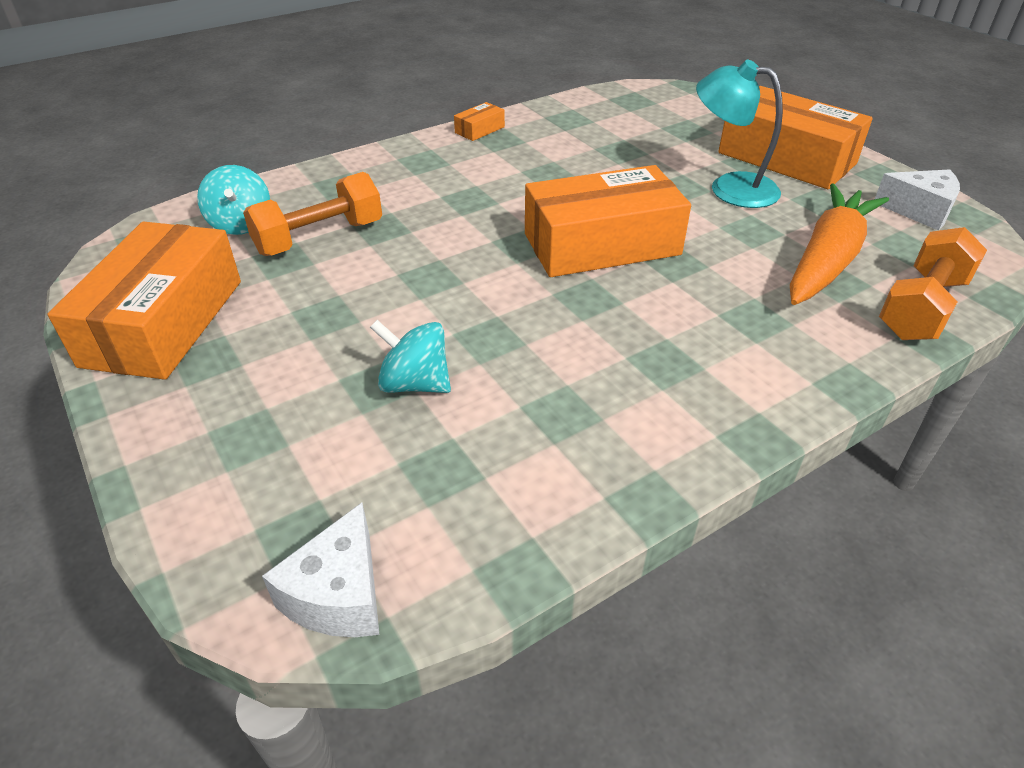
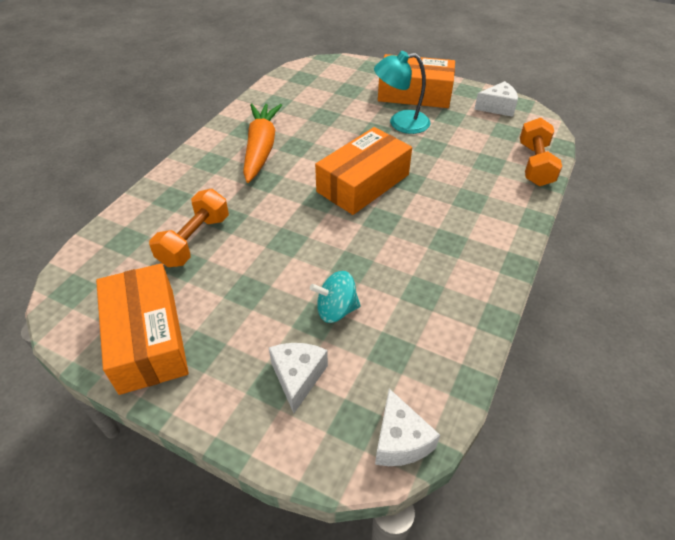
camera: 30 degrees left, 5 degrees up
turquoise spinning top [197,165,270,235] -> none
orange box [454,102,505,141] -> none
orange carrot [790,183,889,305] -> orange carrot moved to [243,104,282,183]
none -> white cheese [269,343,328,413]

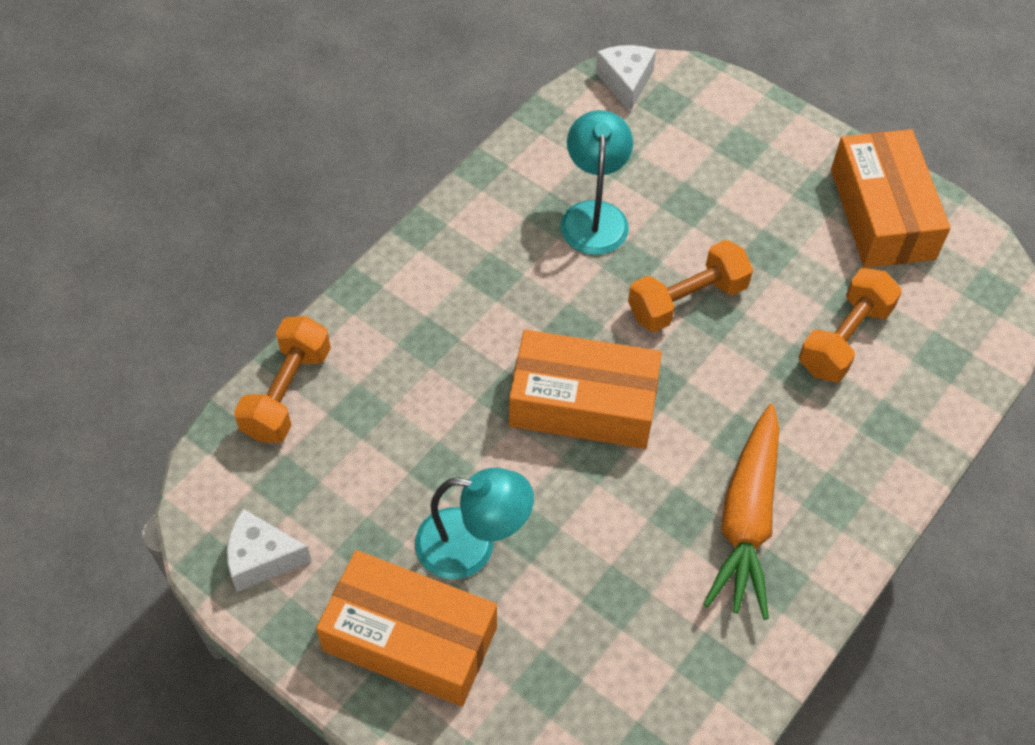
camera: 170 degrees left, 10 degrees up
white cheese [269,343,328,413] -> none
turquoise spinning top [310,271,361,323] -> none
orange box [315,127,412,215] -> orange box turned 45 degrees clockwise [509,330,662,449]
none -> turquoise lamp [560,110,633,255]
none -> orange dumbbell [628,240,753,332]

